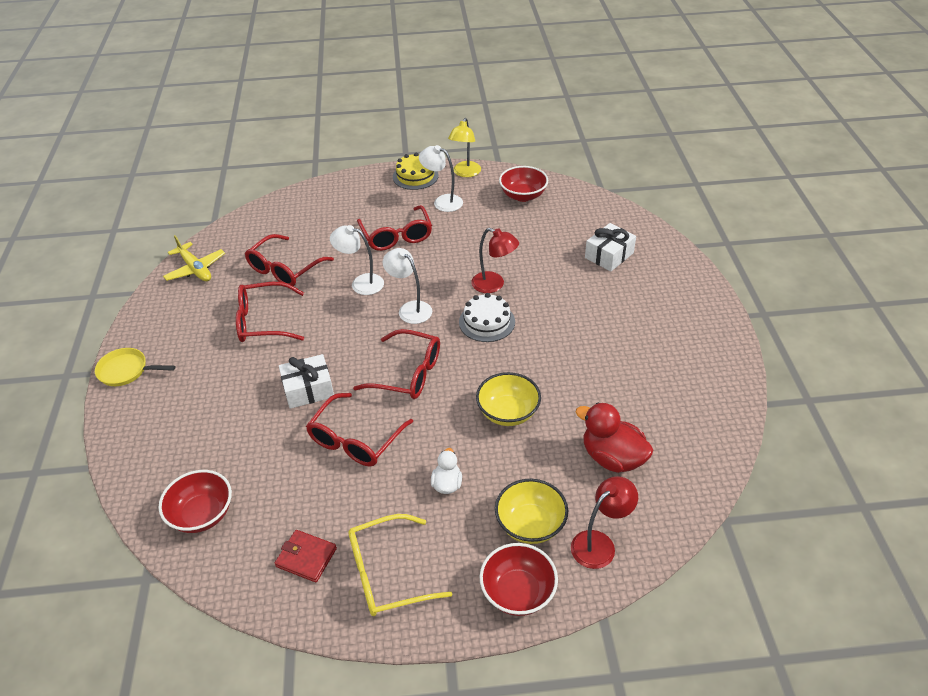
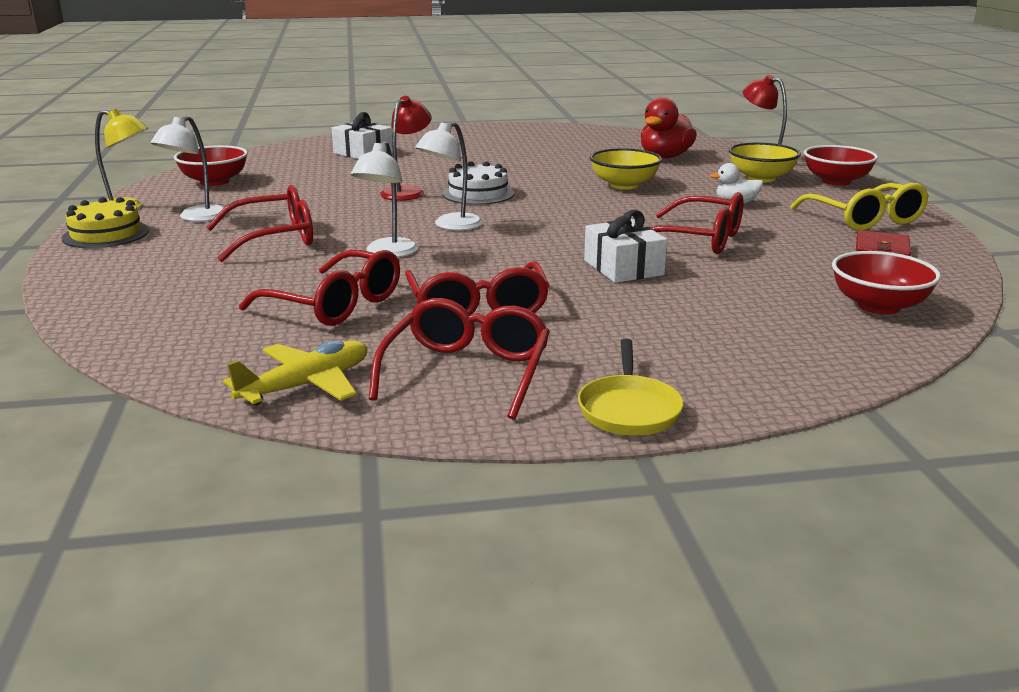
camera: 95 degrees left, 20 degrees down
red glasses [353,329,440,399] -> red glasses moved to [369,298,550,420]

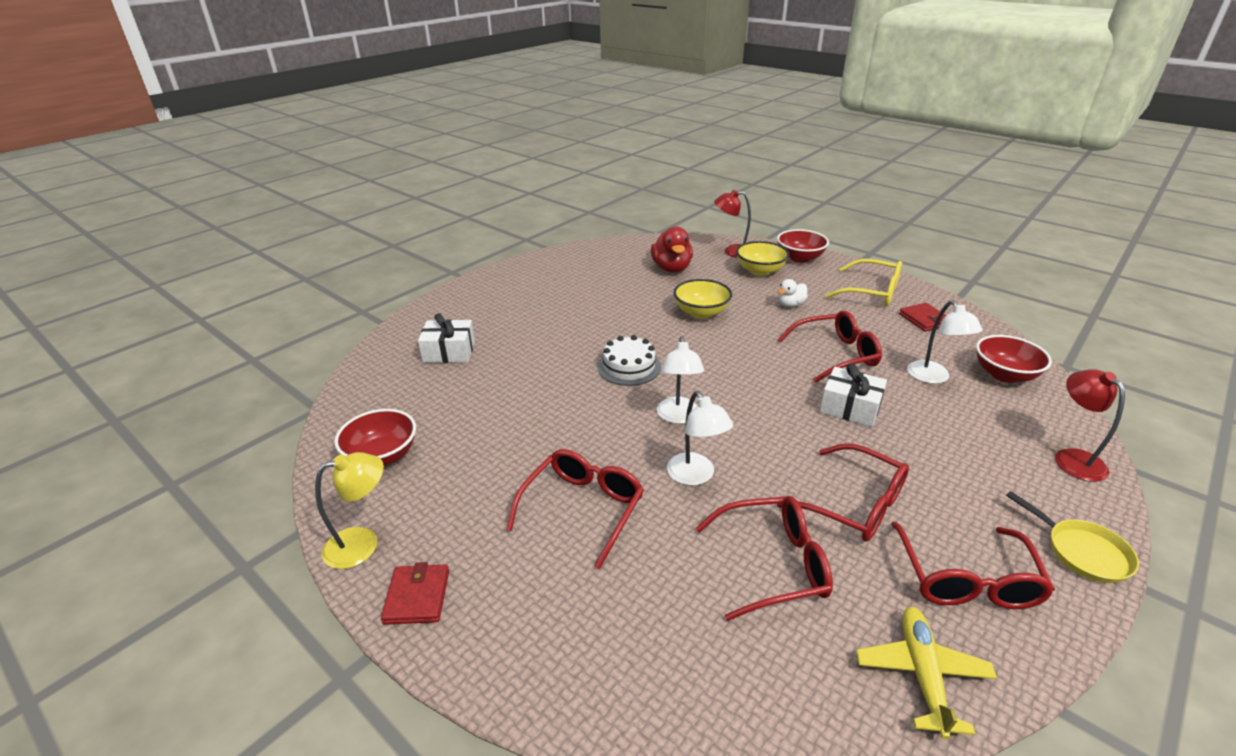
camera: 40 degrees left, 10 degrees up
yellow cake [62,197,149,248] -> red wallet [381,562,449,625]
white lamp [151,116,228,222] -> white lamp moved to [907,300,983,384]
red glasses [369,298,550,420] -> red glasses turned 150 degrees counterclockwise [891,522,1055,609]
red lamp [380,96,432,201] -> red lamp moved to [1055,369,1125,482]

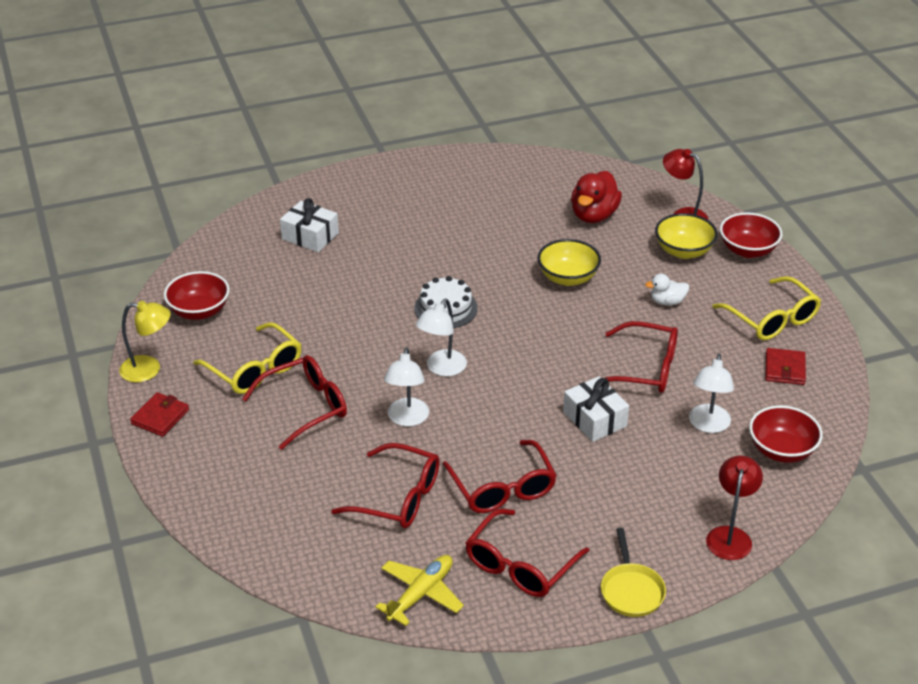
camera: 30 degrees right, 5 degrees up
none -> yellow glasses [193,322,301,394]

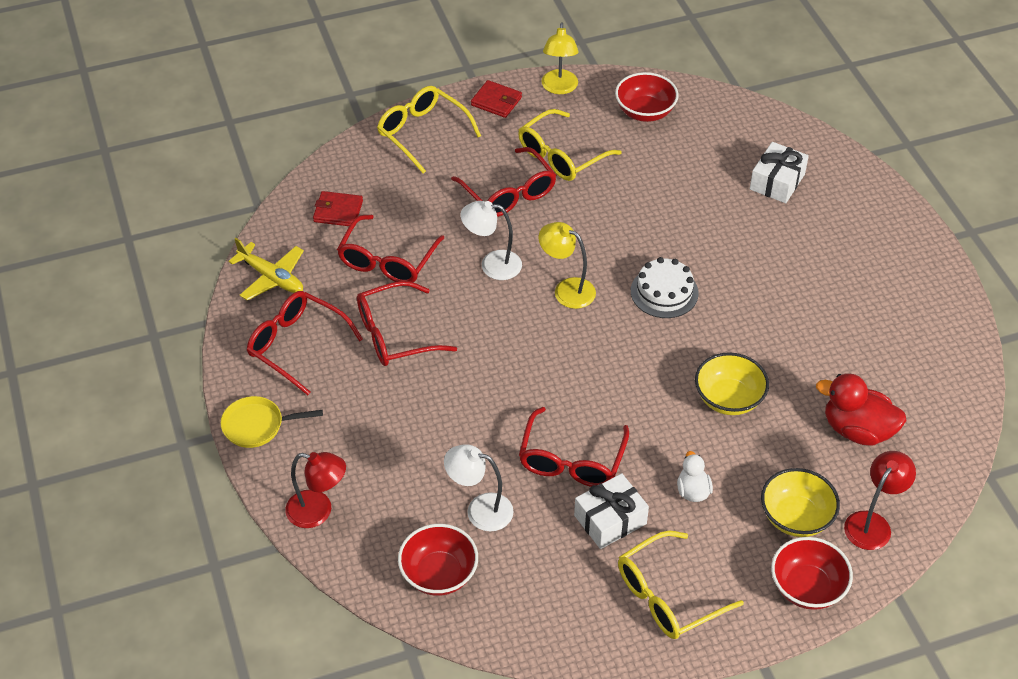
camera: 90 degrees right, 10 degrees up
white lamp [416,299,467,376] -> yellow lamp [539,222,596,309]
white gift [563,376,629,442] -> white gift moved to [574,473,649,549]
red wallet [766,348,806,385] -> red wallet moved to [313,191,363,227]
none -> yellow glasses [377,86,481,174]

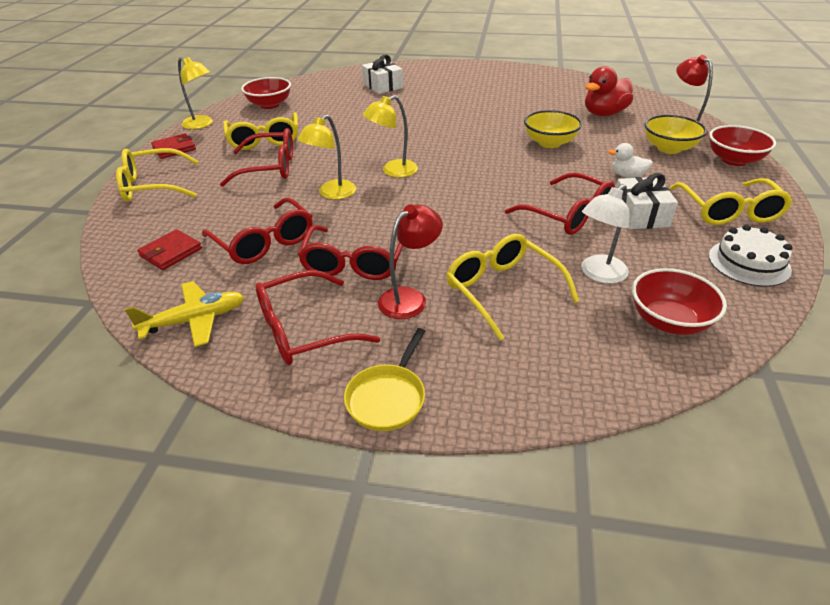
camera: 60 degrees left, 10 degrees down
red lamp [285,452,346,528] -> red lamp moved to [378,204,443,319]
white lamp [461,201,522,280] -> yellow lamp [297,114,356,200]
white cake [631,257,699,318] -> white cake moved to [709,225,792,287]
none -> yellow glasses [446,234,579,340]

